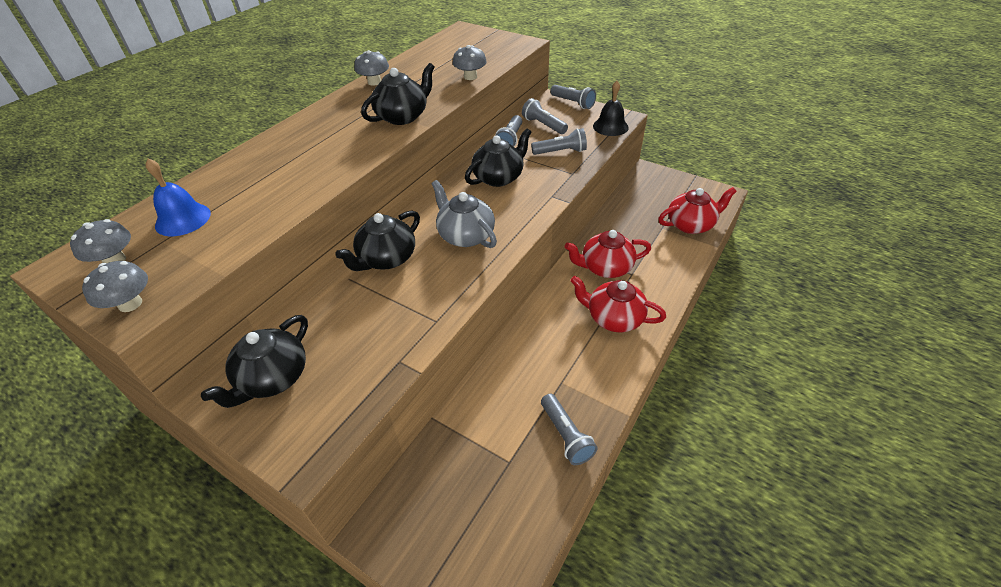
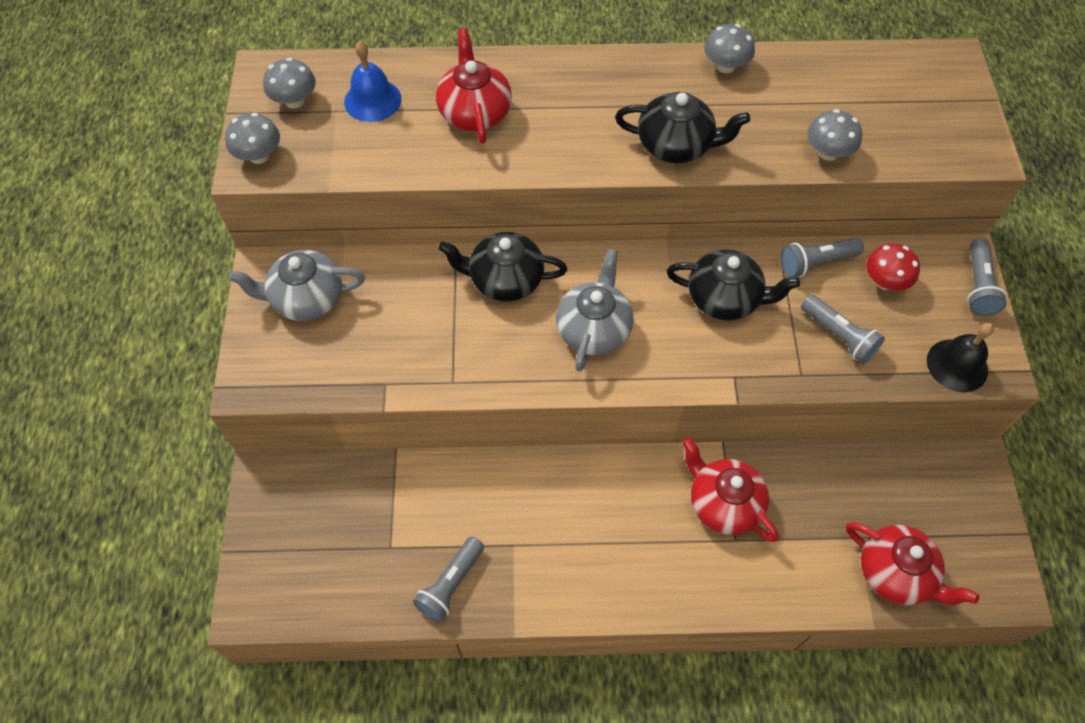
camera: 55 degrees right, 15 degrees up
black teapot [201,315,308,408] -> grey teapot [229,250,365,321]
grey flashlight [522,98,568,134] -> red mushroom [866,243,920,291]
red teapot [570,276,666,332] -> red teapot moved to [436,28,512,144]

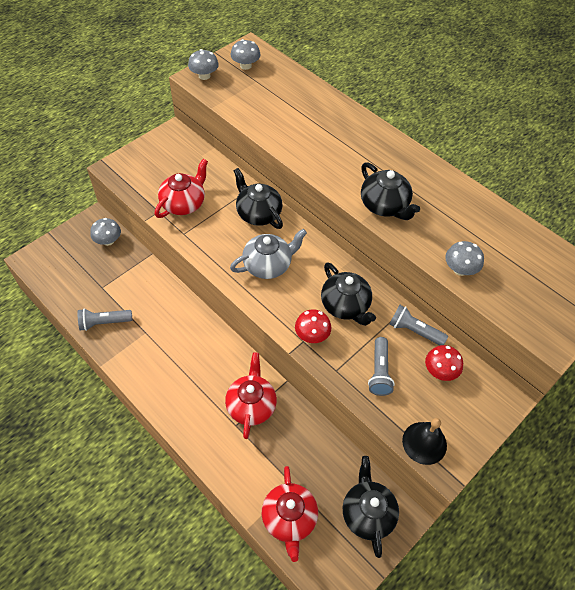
camera: 45 degrees right, 5 degrees down
grey teapot [229,250,365,321] -> none
blue bell [344,41,401,122] -> none
red teapot [436,28,512,144] -> red teapot moved to [155,159,208,218]
grey mushroom [704,24,755,73] -> grey mushroom moved to [90,218,121,246]
grey flashlight [967,238,1007,316] -> none
none -> red mushroom [295,309,331,343]
none -> black teapot [343,456,399,558]

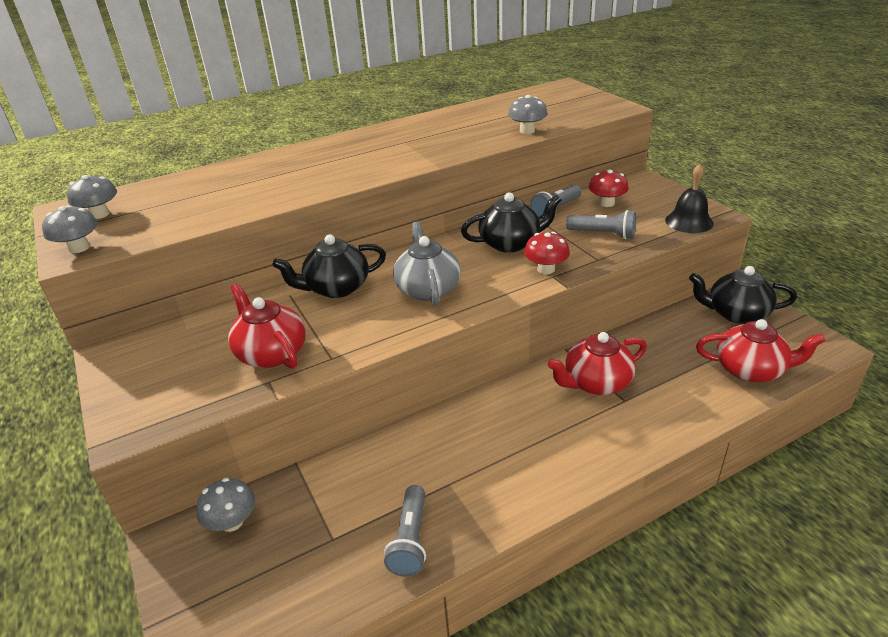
camera: 70 degrees left, 20 degrees down
red teapot [225,352,277,439] -> red teapot turned 45 degrees counterclockwise [548,332,647,395]
black teapot [361,162,420,220] -> none

